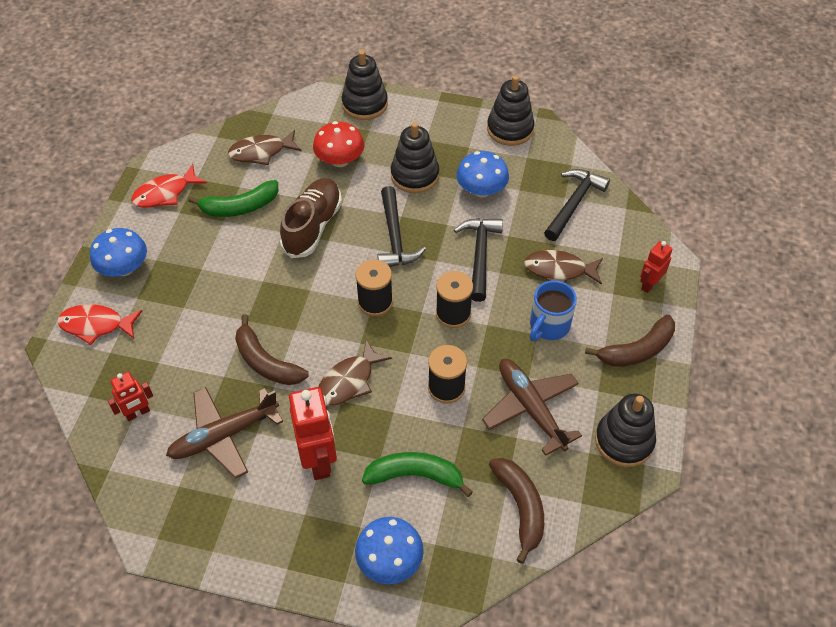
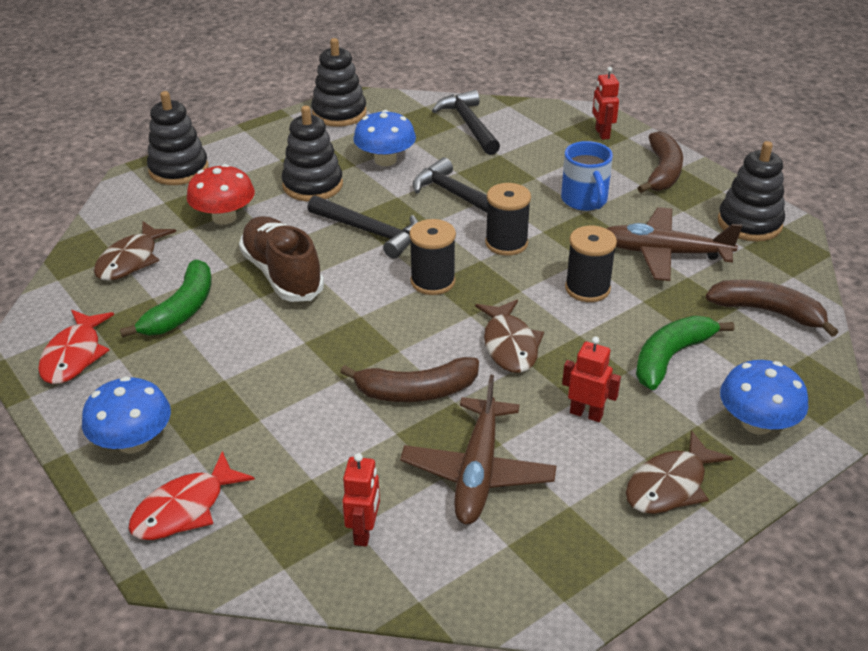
camera: 50 degrees left, 15 degrees down
red robot [289,387,337,480] -> red robot [562,337,621,422], size x0.57
brown fish [524,250,603,285] -> brown fish moved to [626,431,733,514]

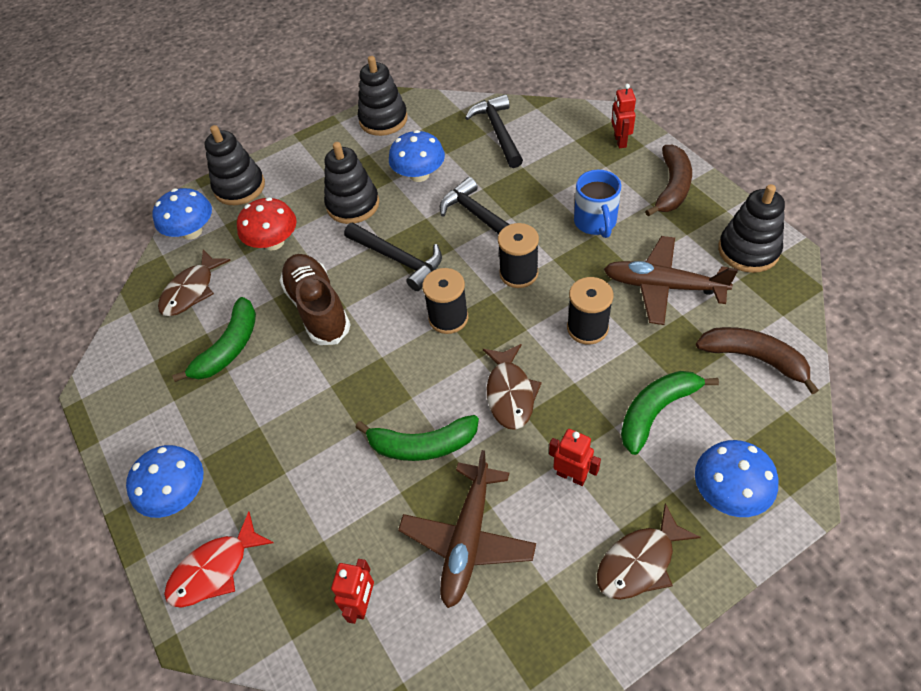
camera: 10 degrees right, 15 degrees up
red fish [38,310,114,384] -> none
brown banana [340,357,479,402] -> green banana [355,415,479,461]
none -> blue mushroom [152,188,212,240]

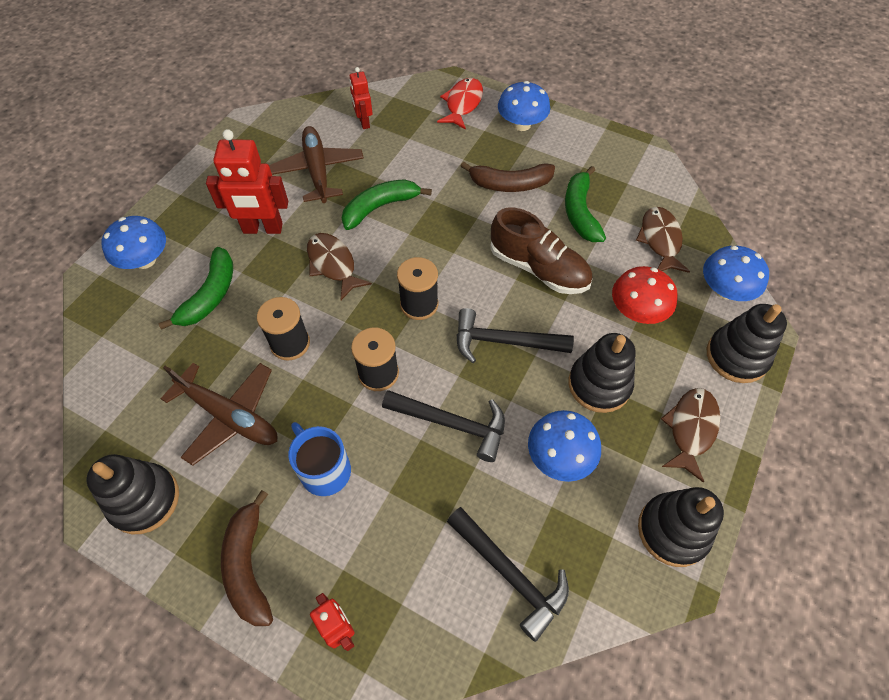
camera: 145 degrees right, 5 degrees up
red robot [549,429,601,486] -> red robot [206,129,288,234], size x1.76
brown fish [597,503,701,600] -> brown fish moved to [661,388,720,483]
brown plane [604,236,738,325] -> brown plane turned 45 degrees clockwise [161,363,278,466]
brown banana [696,327,819,394] -> brown banana moved to [461,162,555,192]

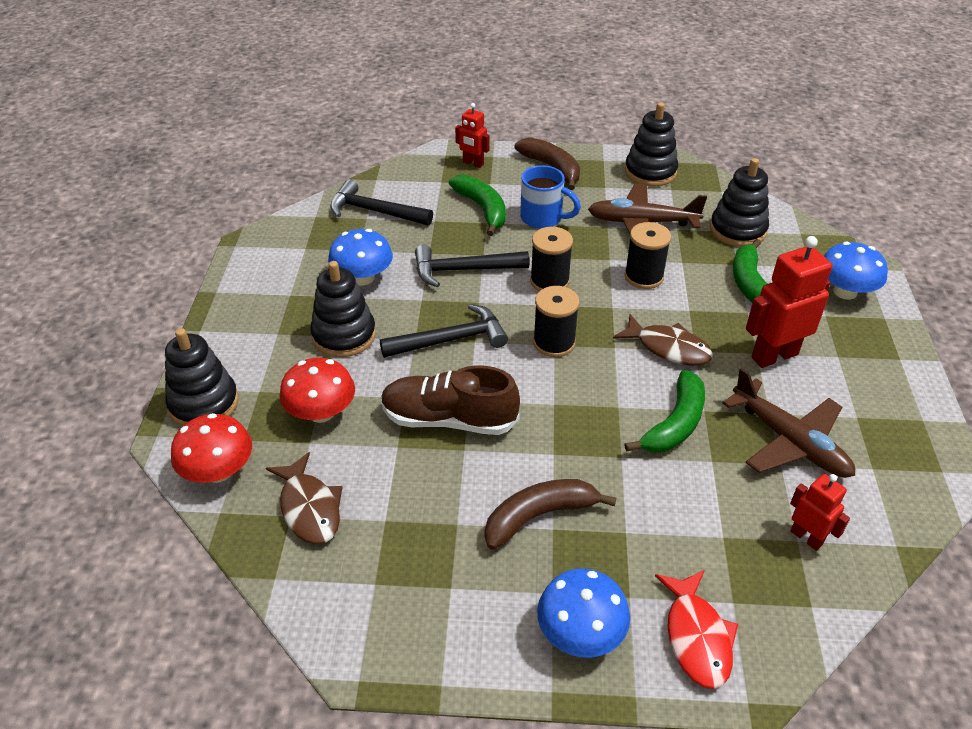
camera: 155 degrees right, 15 degrees down
green banana [565,166,606,242] -> green banana moved to [449,175,506,236]
black stacking toy [638,487,724,567] -> black stacking toy moved to [710,158,769,247]
brown fish [661,388,720,483] -> none
blue mushroom [703,246,769,301] -> red mushroom [171,413,252,483]

